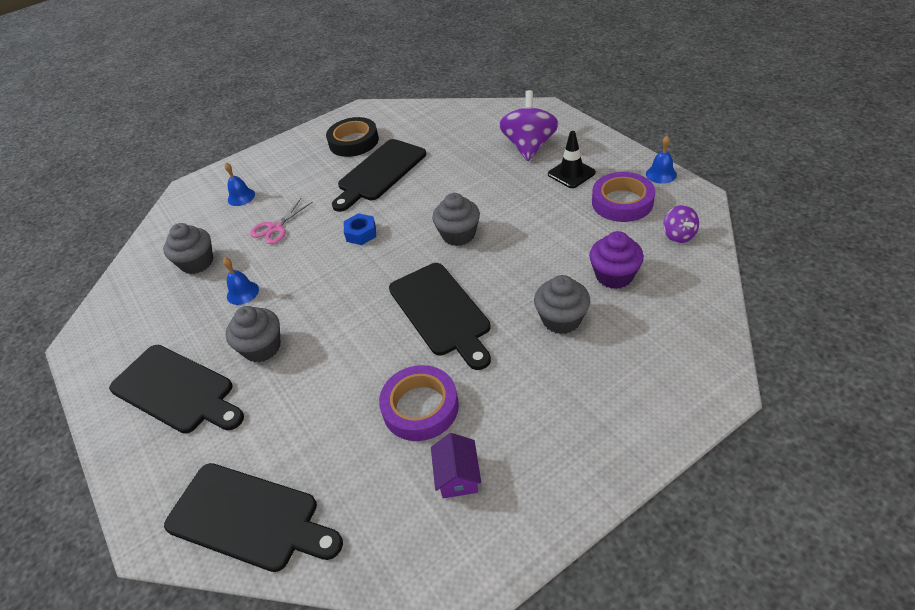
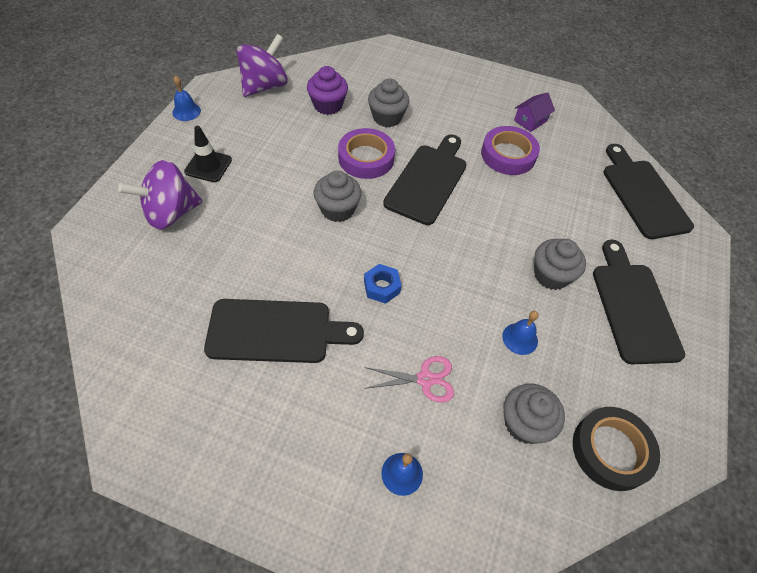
camera: 135 degrees left, 10 degrees up
black tape [326,117,379,157] -> black tape moved to [573,407,660,491]
purple tape [592,172,655,222] -> purple tape moved to [338,128,395,179]
purple spinning top [663,205,699,243] -> purple spinning top [237,34,288,97], size x1.87

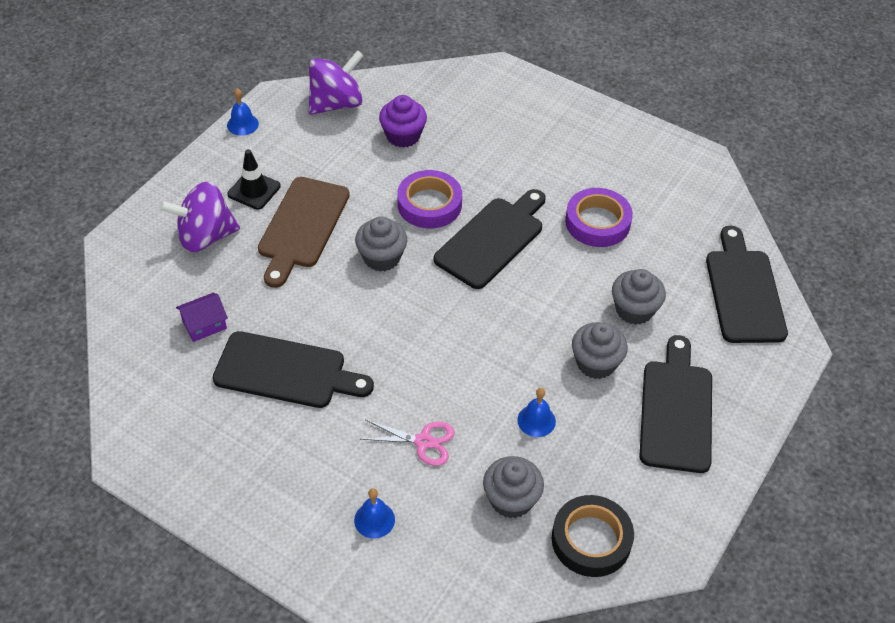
camera: 15 degrees right, 5 degrees down
blue nut [364,264,402,304] -> none
grey cupcake [368,78,409,127] -> grey cupcake moved to [612,269,666,325]
purple house [514,92,555,132] -> purple house moved to [176,293,228,342]
none -> brown cutting board [258,177,350,288]

